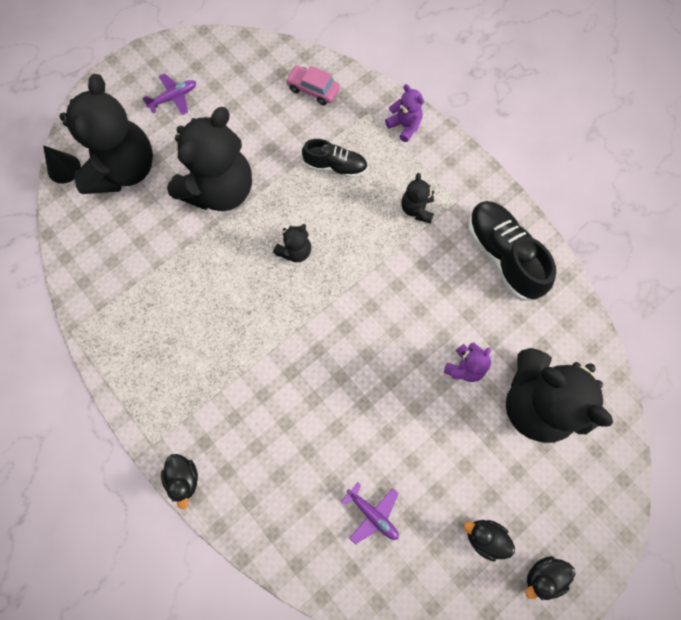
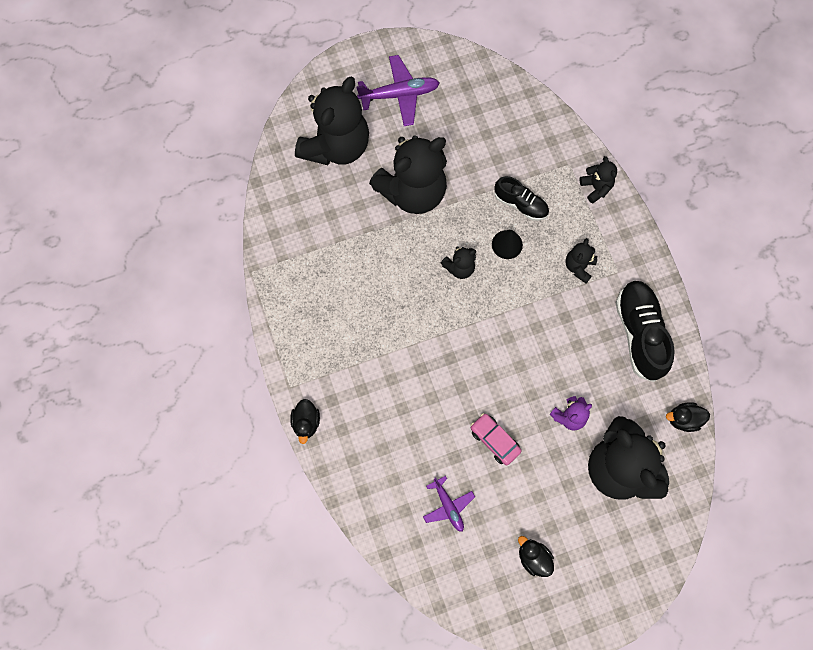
camera: 20 degrees right, 0 degrees up
black cone [43,145,81,184] -> black cone moved to [492,230,523,259]
purple plane [142,73,196,115] -> purple plane [357,55,439,126], size x1.63
pink car [286,65,340,105] -> pink car moved to [470,413,521,465]
purple teddy bear [385,84,424,142] -> black teddy bear [580,156,617,204]
black duck [525,556,575,600] -> black duck moved to [666,402,710,432]

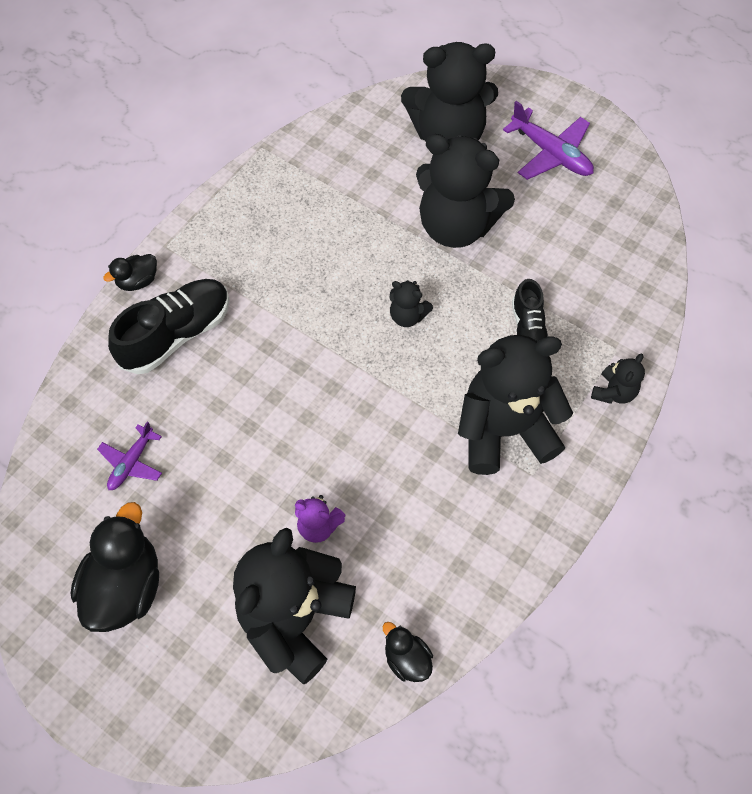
camera: 55 degrees right, 10 degrees down
pink car [470,413,521,465] -> none
black cone [492,230,523,259] -> none
black duck [518,536,554,577] -> black duck [70,502,159,632], size x1.94
black teddy bear [565,238,597,283] -> black teddy bear [458,335,573,475], size x2.27
black shoe [615,280,675,382] -> black shoe moved to [108,279,230,374]

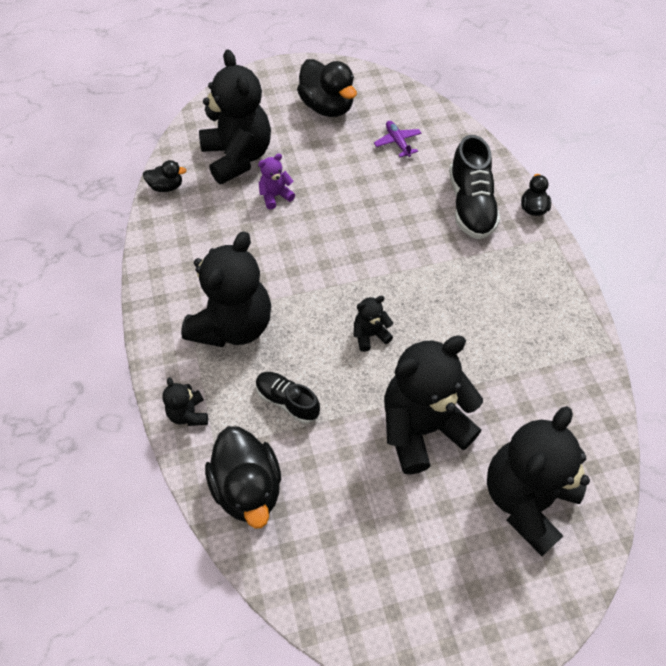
camera: 130 degrees right, 5 degrees down
purple plane [503,101,594,180] -> none
none -> black duck [205,426,281,528]

